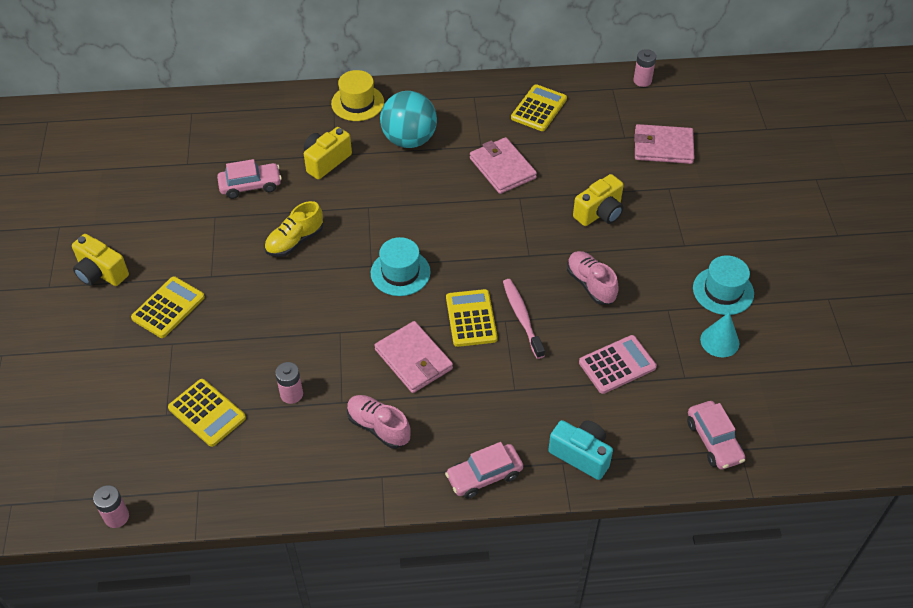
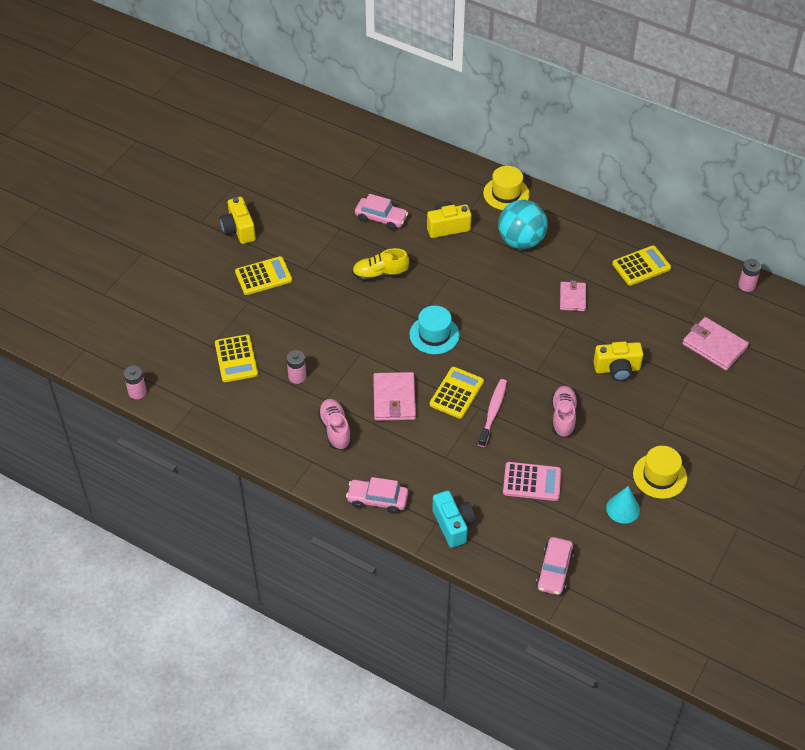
camera: 35 degrees right, 0 degrees up
pink wallet [470,137,537,194] -> pink wallet [560,281,586,311], size x0.65
turquoise hat [693,255,754,315] -> yellow hat [633,446,687,499]

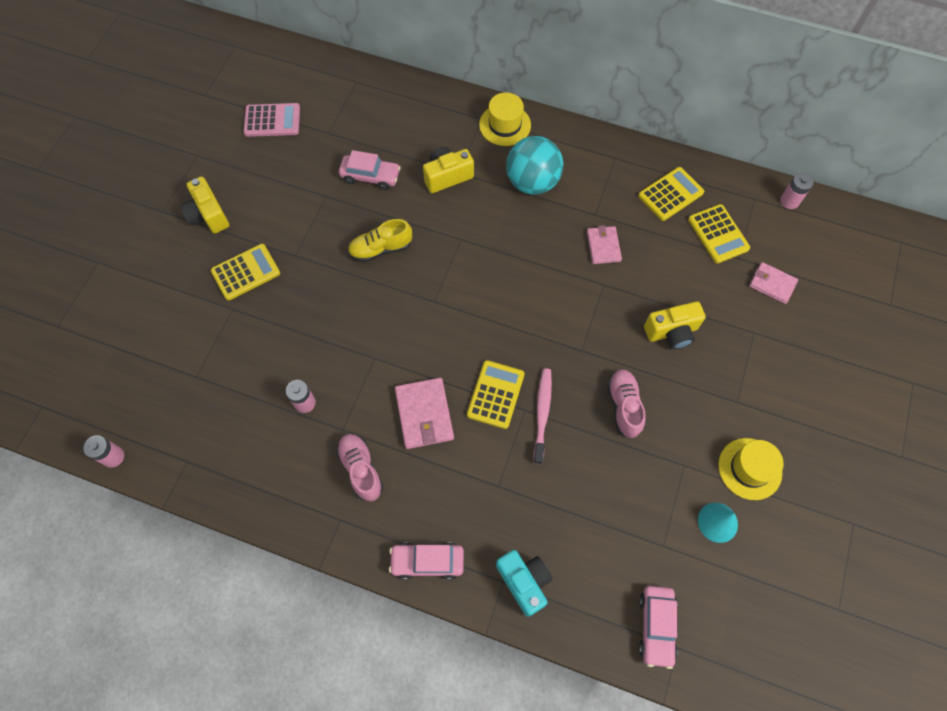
camera: 10 degrees left, 15 degrees up
yellow calculator [215,334,258,382] -> yellow calculator moved to [688,204,750,263]
turquoise hat [410,306,460,354] -> none
pink calculator [503,462,561,501] -> pink calculator moved to [244,103,300,137]
pink wallet [682,317,749,371] -> pink wallet [749,262,798,304], size x0.65

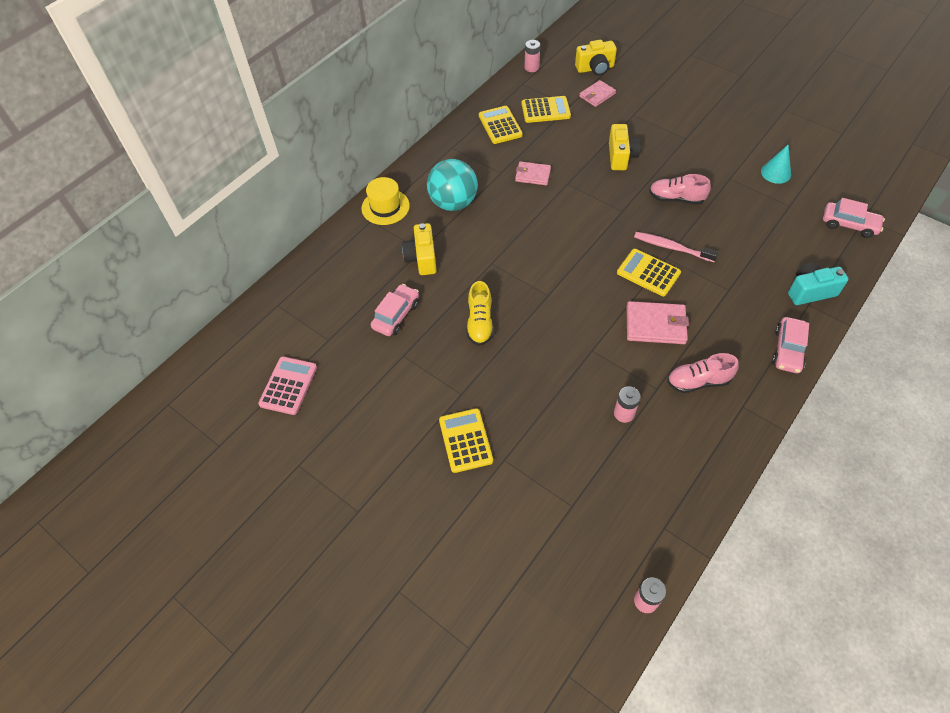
camera: 70 degrees left, 10 degrees down
yellow camera [181,176,229,233] -> yellow camera moved to [575,40,617,76]
yellow hat [718,438,784,500] -> none

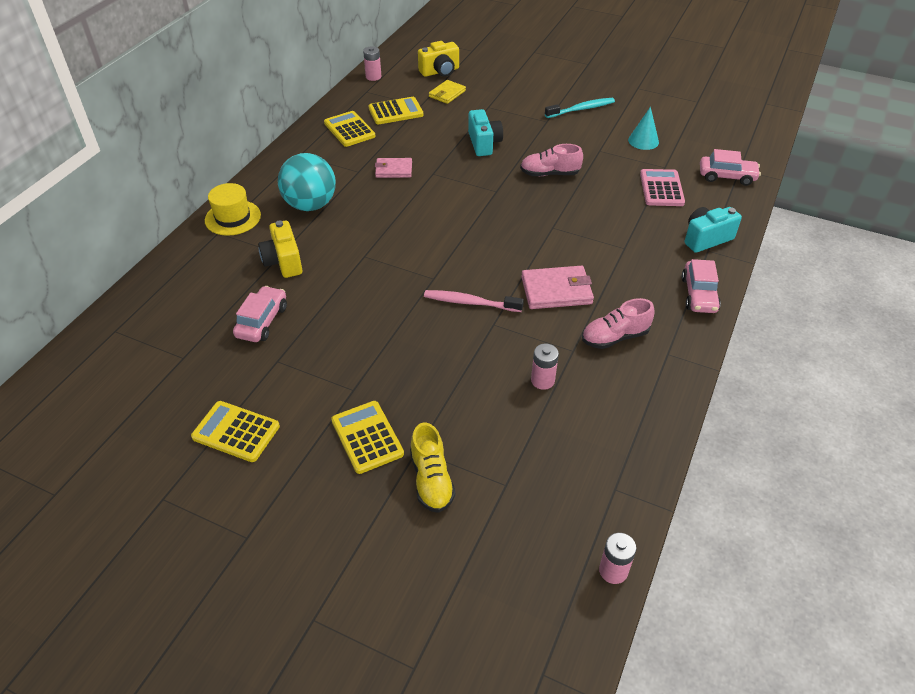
camera: 15 degrees left, 10 degrees down
pink calculator [258,356,317,415] -> pink calculator moved to [640,169,685,206]
yellow shoe [466,281,494,346] -> yellow shoe moved to [410,423,455,513]
pink wallet [579,80,616,107] -> yellow wallet [429,80,466,104]
yellow camera [609,124,641,170] -> turquoise camera [468,109,503,156]
yellow calculator [617,249,681,296] -> yellow calculator moved to [191,401,280,462]
pink toothbrush [634,232,718,262] -> pink toothbrush moved to [424,290,524,312]
none -> turquoise toothbrush [545,98,615,118]

